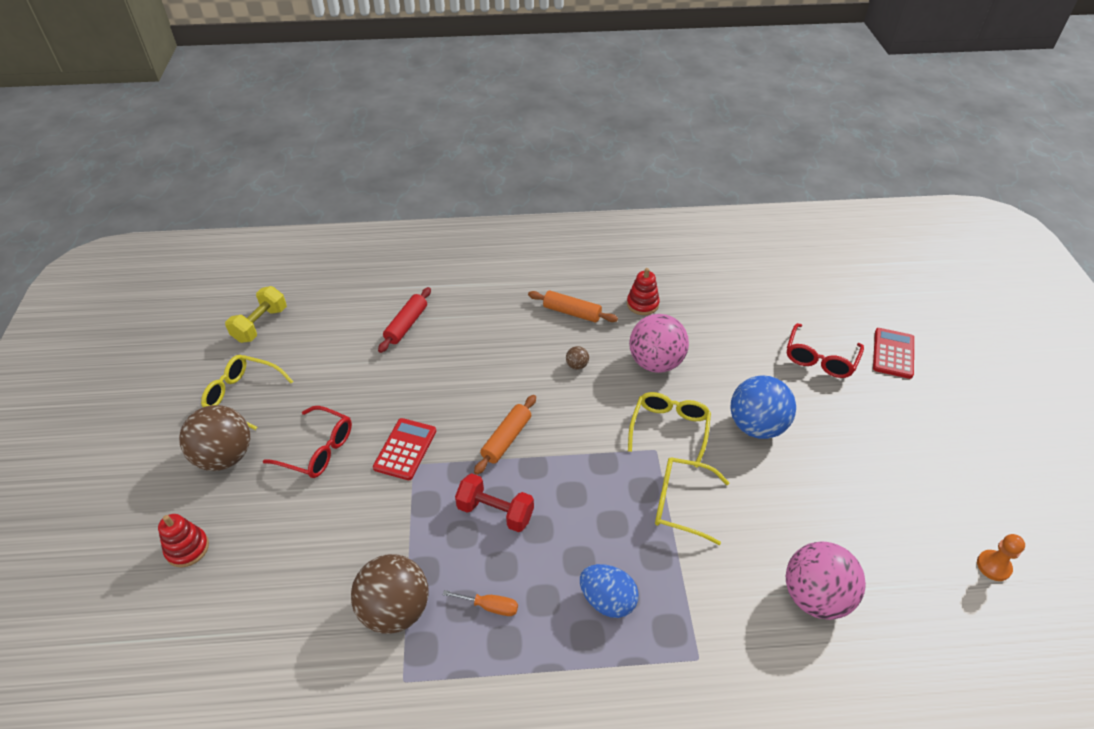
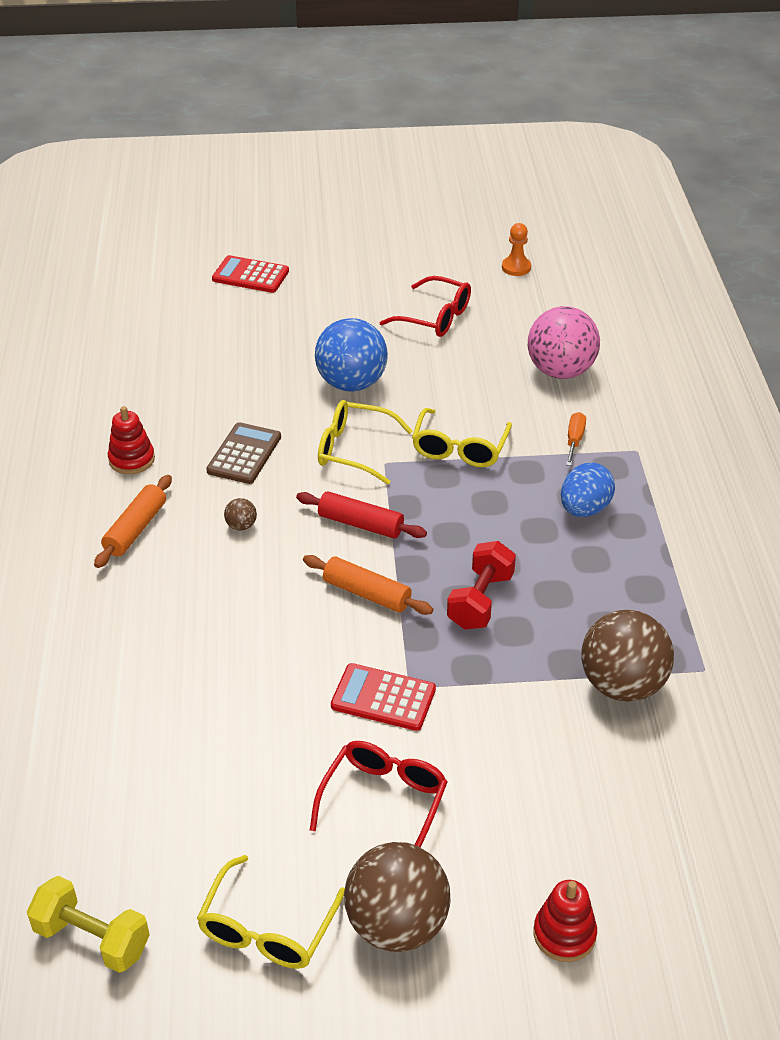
camera: 90 degrees left, 5 degrees down
red rolling pin [378,287,431,353] -> red rolling pin moved to [296,491,427,538]
orange screwdriver [443,590,518,616] -> orange screwdriver moved to [566,412,586,466]
pink ball [629,314,689,373] -> brown calculator [206,422,281,484]
red glasses [787,323,864,378] -> red glasses moved to [379,276,471,337]

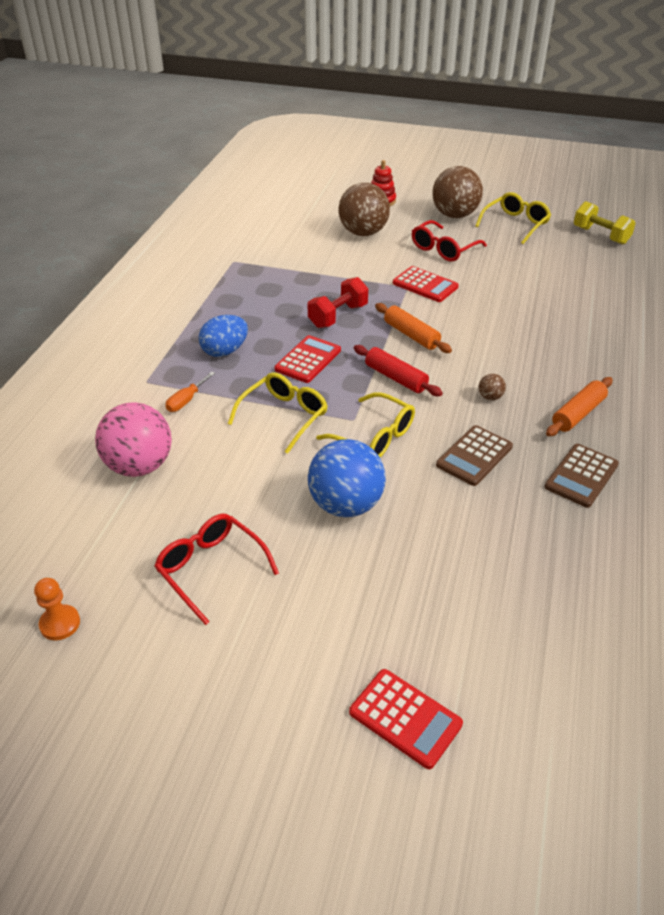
camera: 160 degrees left, 0 degrees up
red stacking toy [108,406,155,474] -> brown calculator [545,444,619,508]
brown ball [581,610,674,702] -> brown ball moved to [339,183,390,236]
none -> red calculator [274,335,341,383]

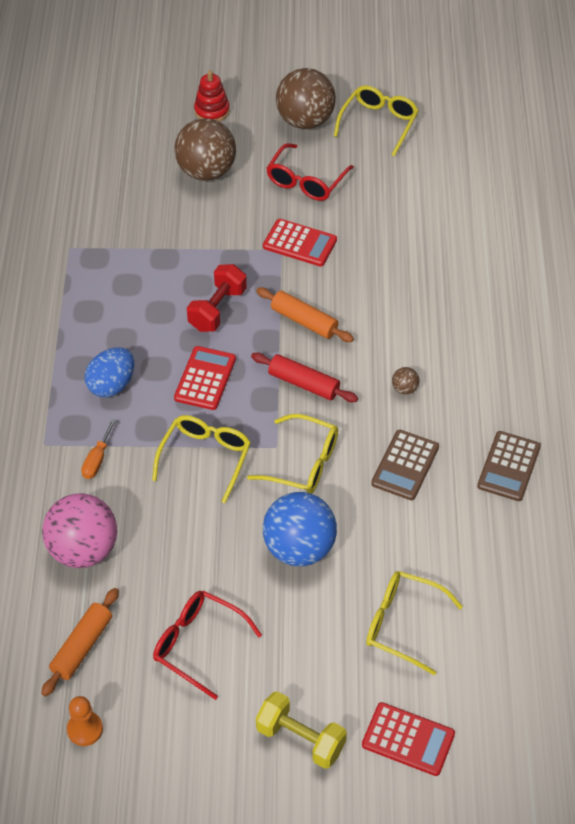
camera: 15 degrees left, 10 degrees up
orange rolling pin [546,377,613,436] -> orange rolling pin moved to [41,588,119,697]
yellow dumbbell [574,201,636,245] -> yellow dumbbell moved to [256,691,347,769]
none -> yellow glasses [366,571,463,675]

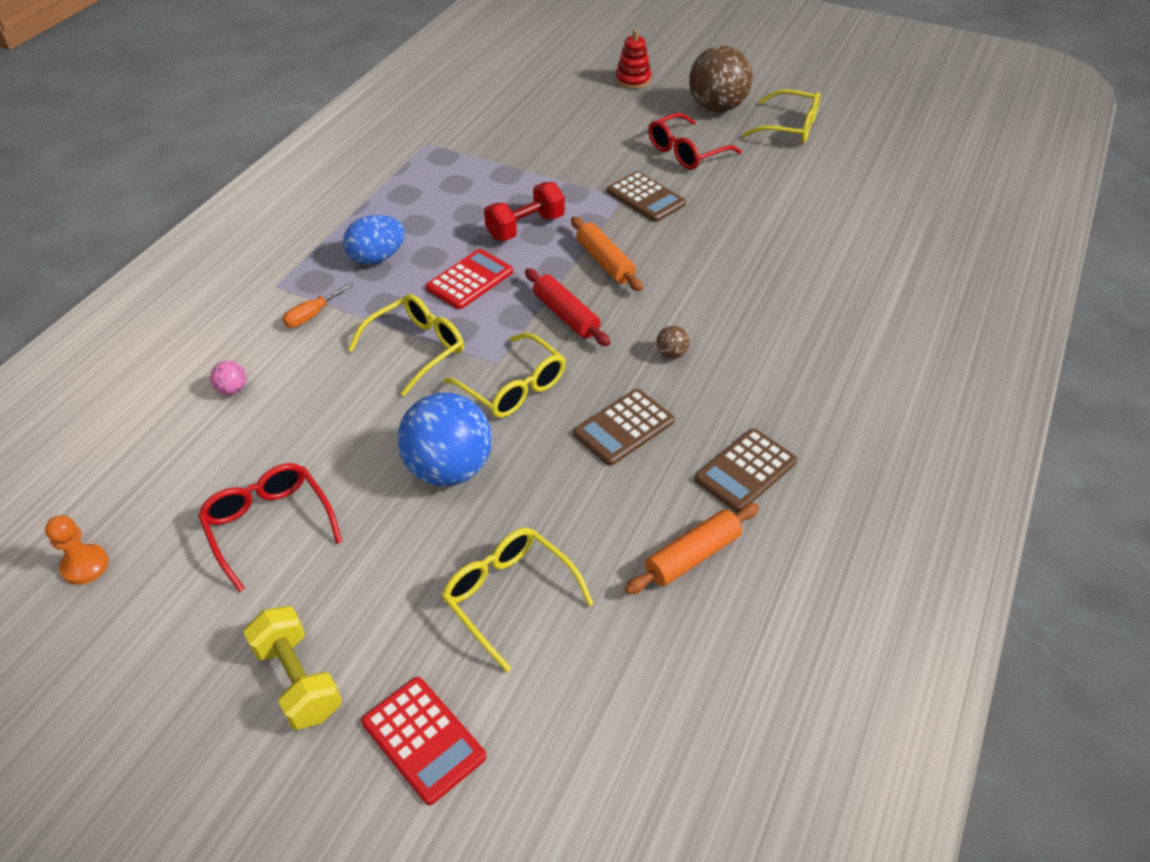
camera: 25 degrees right, 5 degrees down
orange rolling pin [41,588,119,697] -> orange rolling pin moved to [625,503,759,594]
pink ball [42,493,117,568] -> pink ball [210,361,246,395], size x0.40
brown ball [174,118,236,181] -> none
red calculator [263,219,337,266] -> brown calculator [607,171,686,222]
yellow glasses [334,85,419,156] -> yellow glasses turned 60 degrees clockwise [743,89,821,143]

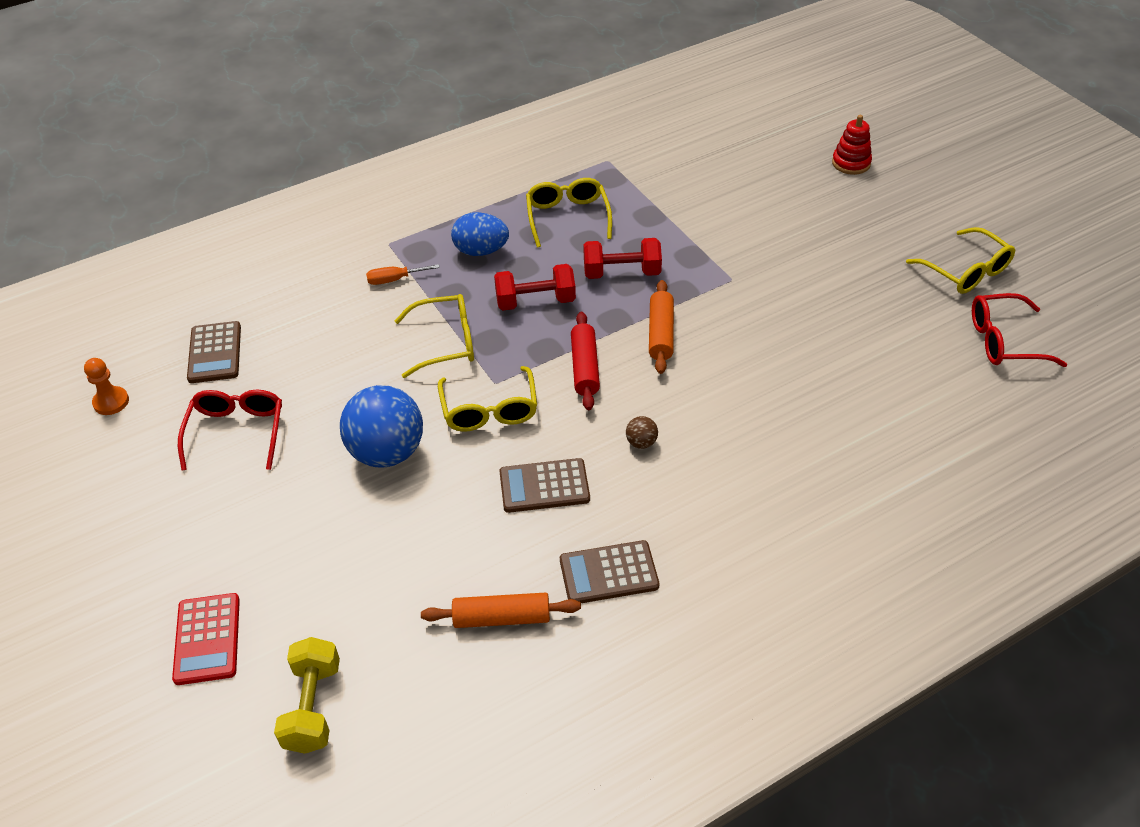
camera: 35 degrees right, 0 degrees up
pink ball [210,361,246,395] -> none
yellow dumbbell [243,606,342,730] -> yellow dumbbell moved to [274,637,340,754]
red calculator [426,249,513,309] -> red dumbbell [494,264,576,310]
yellow glasses [442,528,594,672] -> yellow glasses moved to [526,178,612,248]
brown calculator [607,171,686,222] -> brown calculator moved to [187,321,241,383]
red glasses [648,113,742,170] -> red glasses moved to [972,293,1067,367]
brown ball [689,46,753,112] -> none

